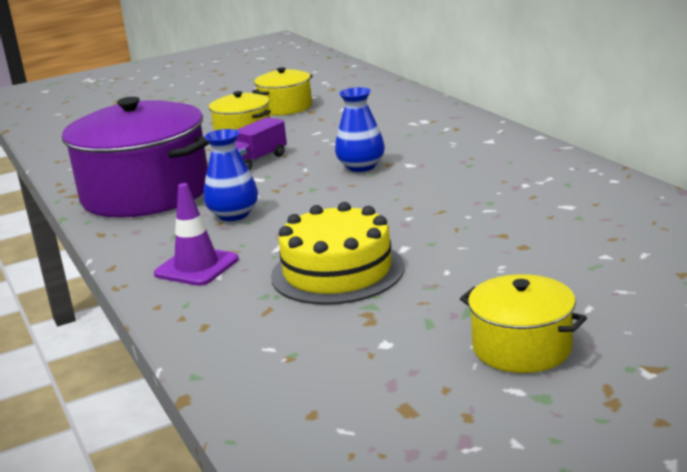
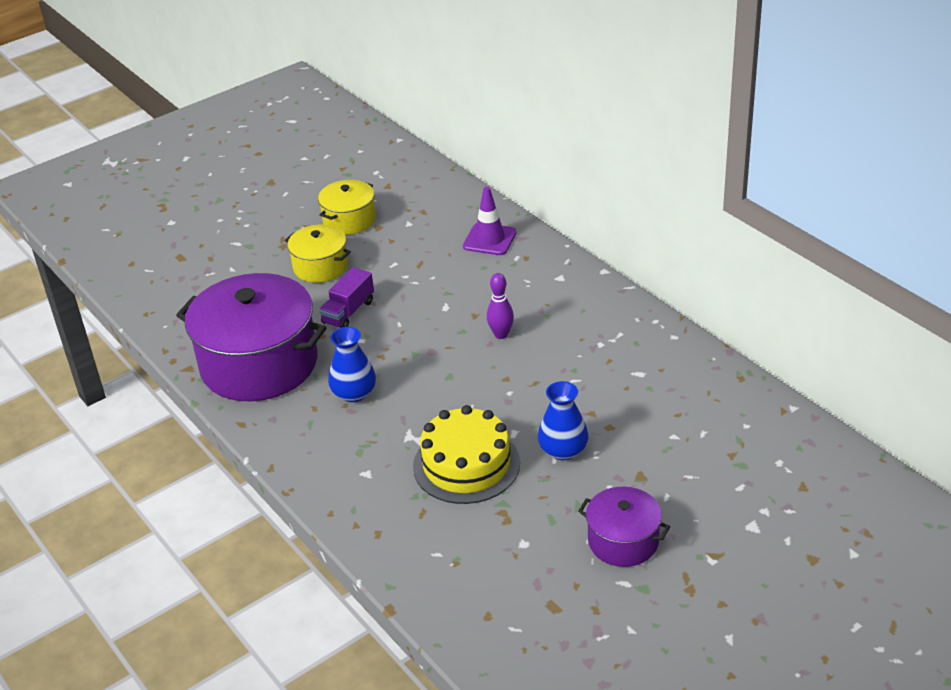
camera: 10 degrees left, 15 degrees up
purple traffic cone [154,183,239,286] -> purple traffic cone moved to [463,187,516,255]
blue vase [335,87,385,172] -> blue vase moved to [538,381,588,460]
yellow pot [460,274,587,373] -> purple pot [578,487,670,567]
none -> purple bowling pin [487,273,514,339]

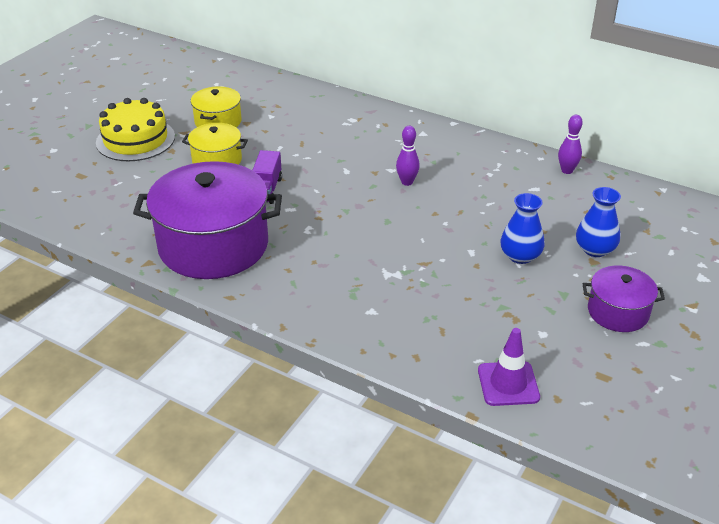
camera: 25 degrees left, 0 degrees up
blue vase [328,327,376,402] -> blue vase moved to [576,187,621,257]
yellow cake [413,405,520,504] -> yellow cake moved to [96,98,175,161]
purple traffic cone [463,187,516,255] -> purple traffic cone moved to [478,328,540,406]
none -> purple bowling pin [558,115,583,174]

